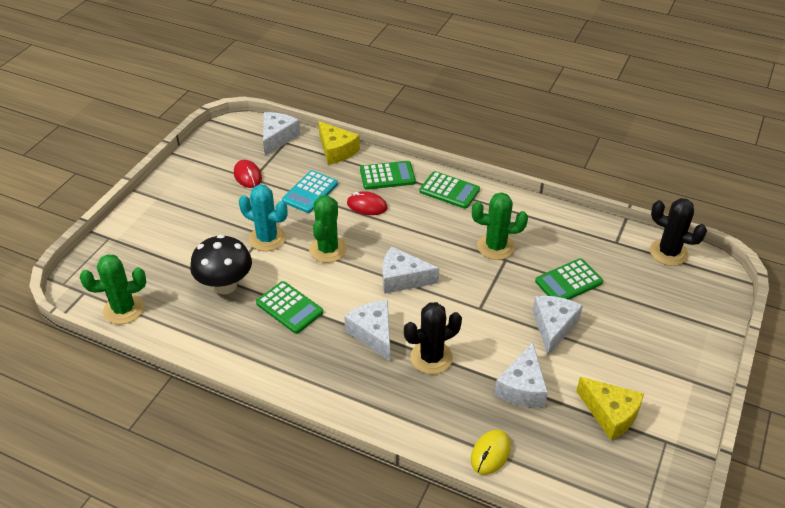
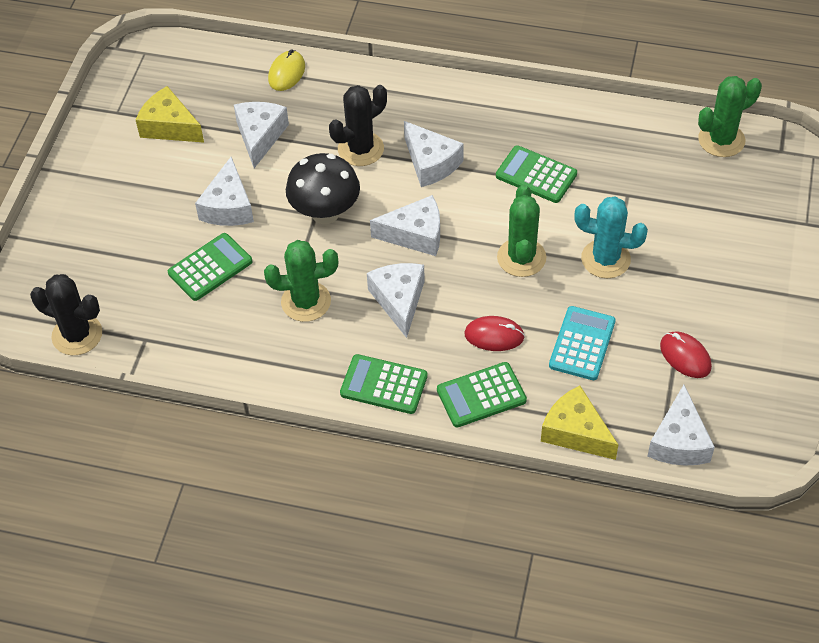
camera: 170 degrees right, 10 degrees up
black mushroom [190,235,252,294] -> black mushroom moved to [286,153,360,224]
none -> white cheese [367,263,425,338]

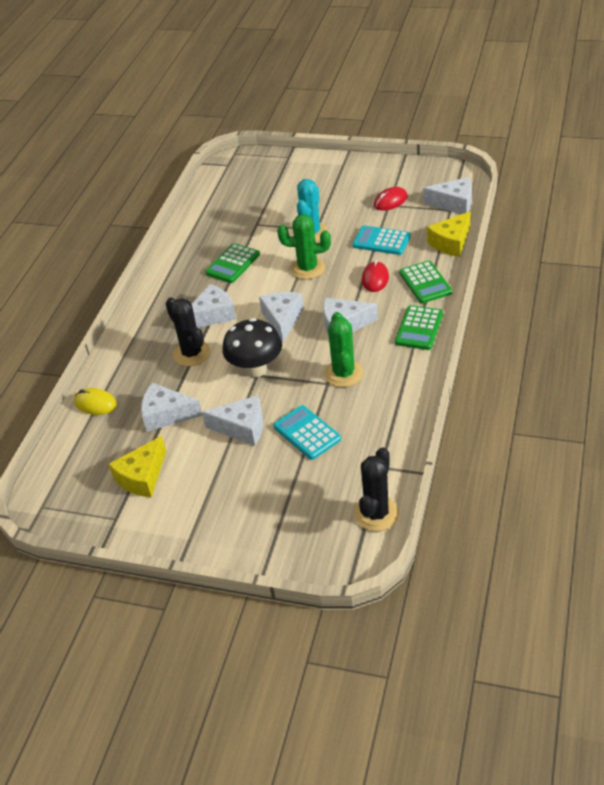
camera: 85 degrees left, 10 degrees down
green calculator [168,233,252,301] -> turquoise calculator [273,405,341,460]
green cactus [698,76,762,157] -> none

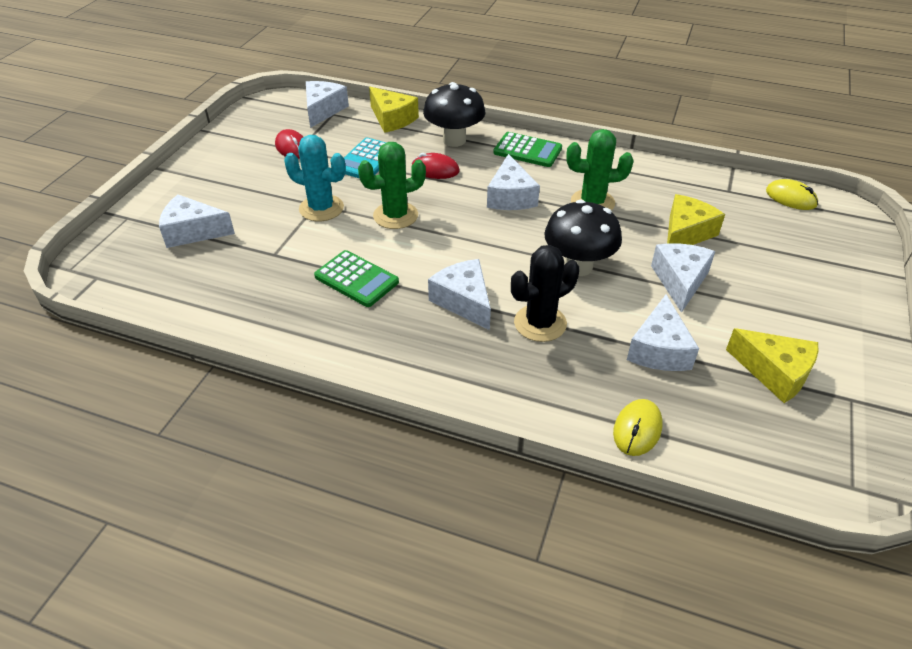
camera: 90 degrees left, 0 degrees up
white cheese [259,292,304,343] -> white cheese moved to [159,194,235,248]
turquoise calculator [273,405,341,460] -> yellow cheese [667,194,725,245]
green cactus [277,214,331,279] -> green cactus turned 60 degrees clockwise [358,142,426,229]
black cactus [354,447,399,531] -> yellow mouse [766,179,818,210]
green calculator [399,261,452,303] -> black mushroom [423,82,486,147]

